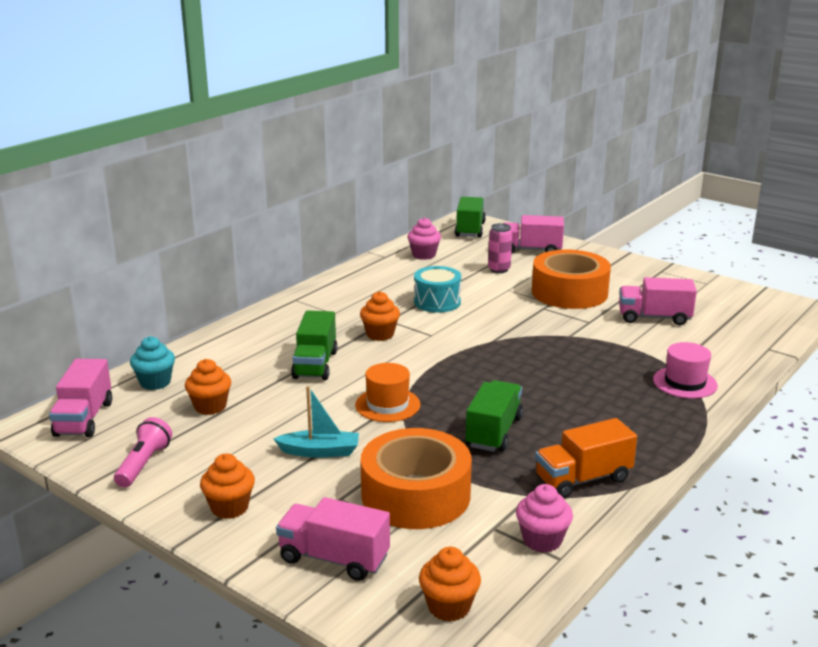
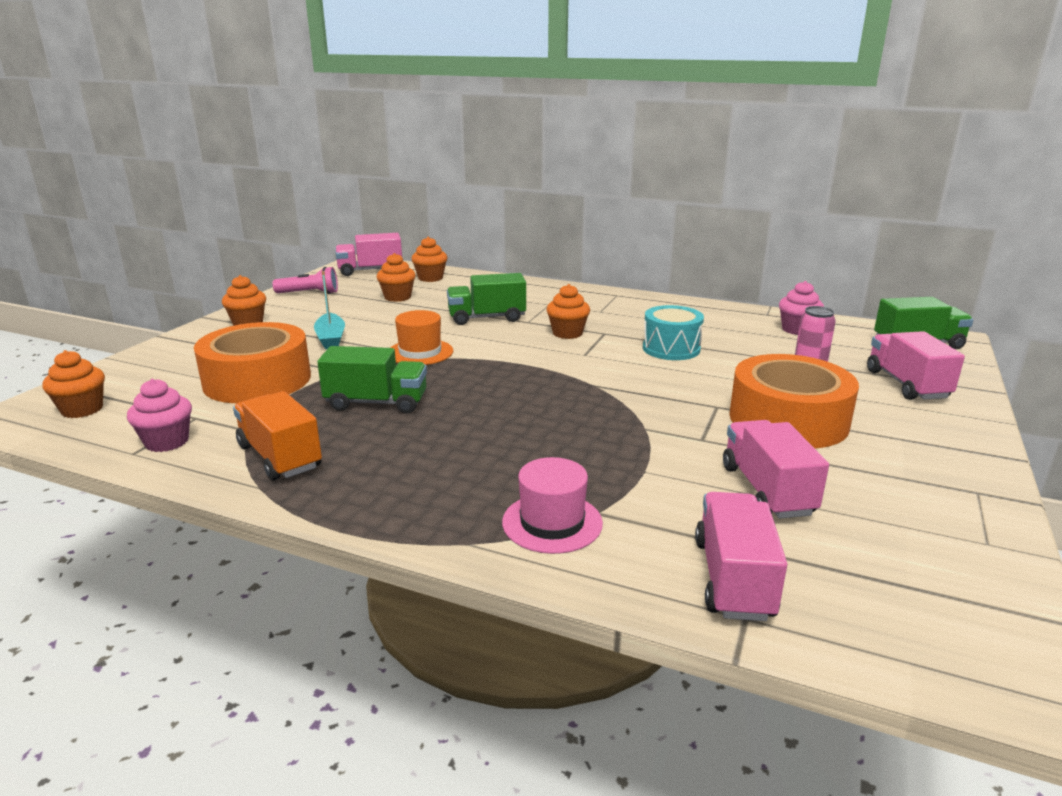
camera: 75 degrees right, 0 degrees up
turquoise cupcake [130,336,175,390] -> orange cupcake [412,237,447,282]
pink truck [276,497,390,581] -> pink truck moved to [695,492,787,621]

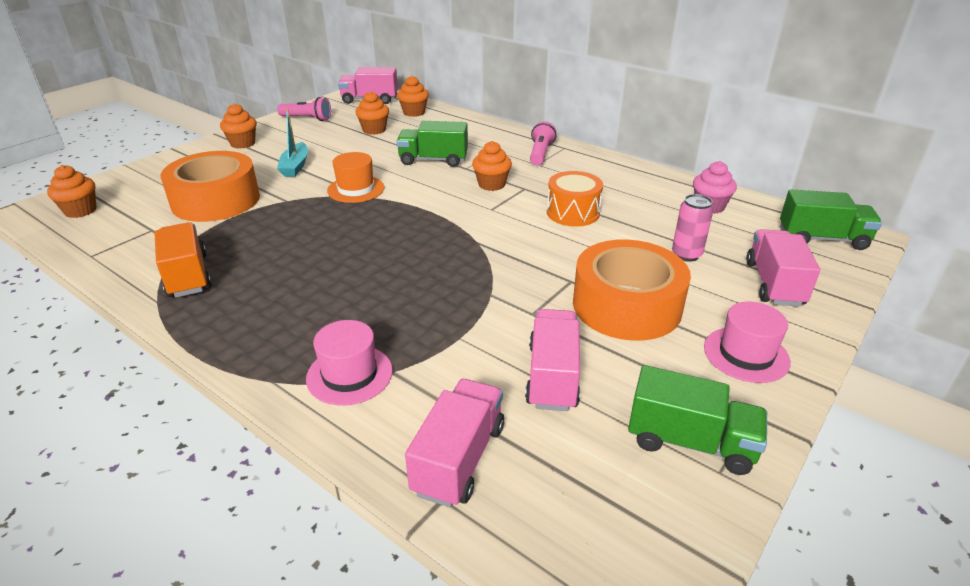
camera: 15 degrees right, 10 degrees up
pink cupcake [127,379,192,452] -> none
green truck [317,346,427,414] -> green truck moved to [628,365,767,475]
turquoise drum [643,305,704,360] -> orange drum [547,171,603,227]
none -> pink flashlight [530,121,556,166]
none -> pink hat [704,302,791,383]

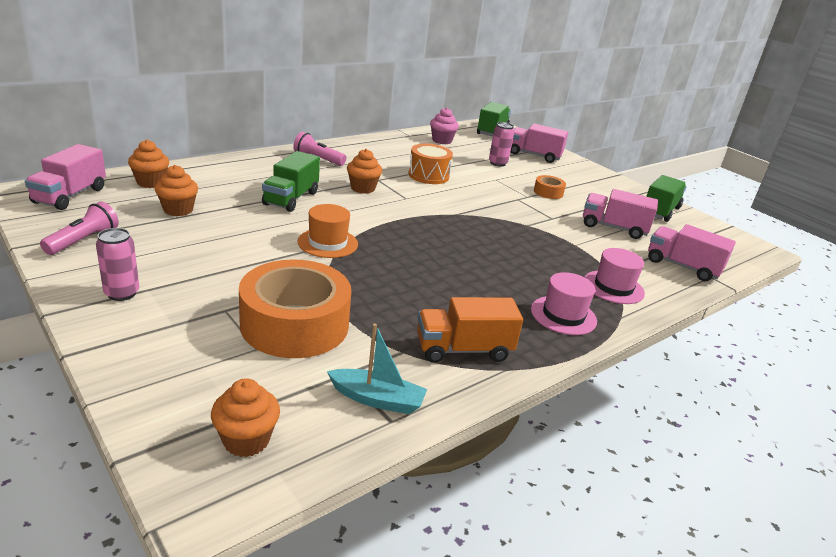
camera: 80 degrees left, 5 degrees down
orange cupcake [220,103,257,148] -> pink can [96,228,139,301]
turquoise boat [277,109,308,177] -> turquoise boat moved to [327,324,427,414]
orange tape [573,240,691,341] -> orange tape [534,175,566,199], size x0.44
pink hat [704,302,791,383] -> pink hat moved to [531,272,597,335]

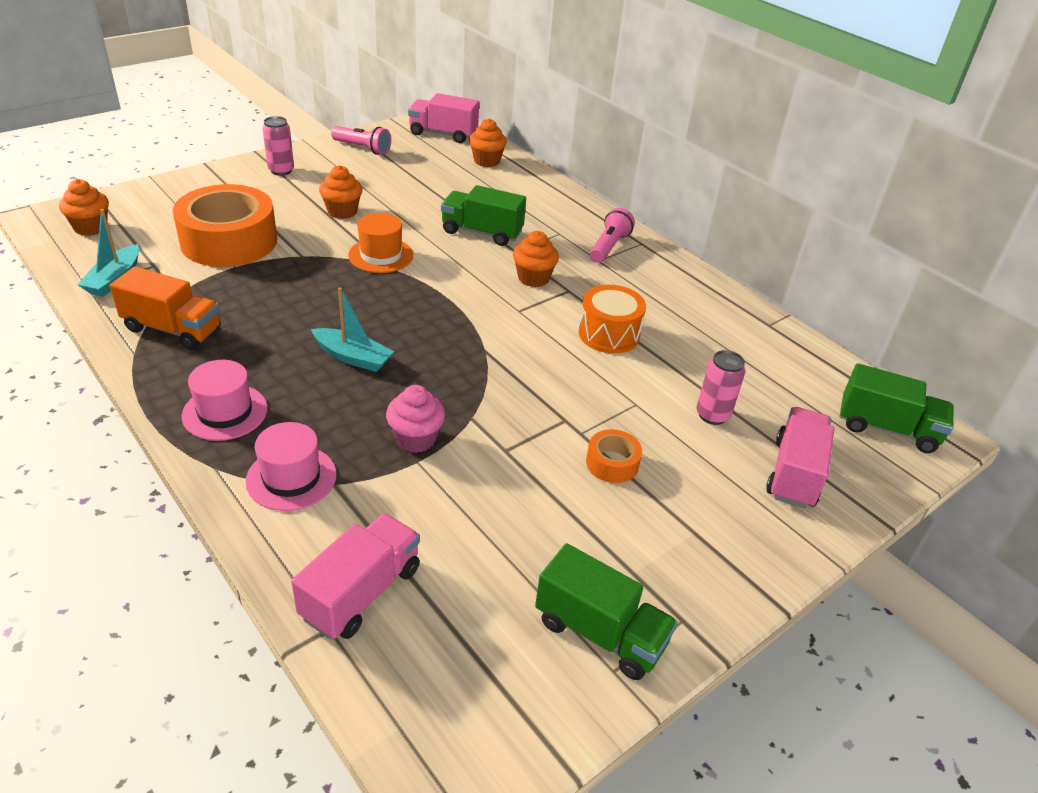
camera: 90 degrees right, 10 degrees up
orange cupcake [155,165,198,216] -> orange cupcake moved to [319,165,362,219]
orange truck [417,297,523,363] -> orange truck turned 120 degrees clockwise [110,267,221,350]
pink cupcake [430,107,459,144] -> pink cupcake moved to [386,385,446,453]
pink truck [583,189,658,239] -> none
none -> turquoise boat [311,287,394,372]

